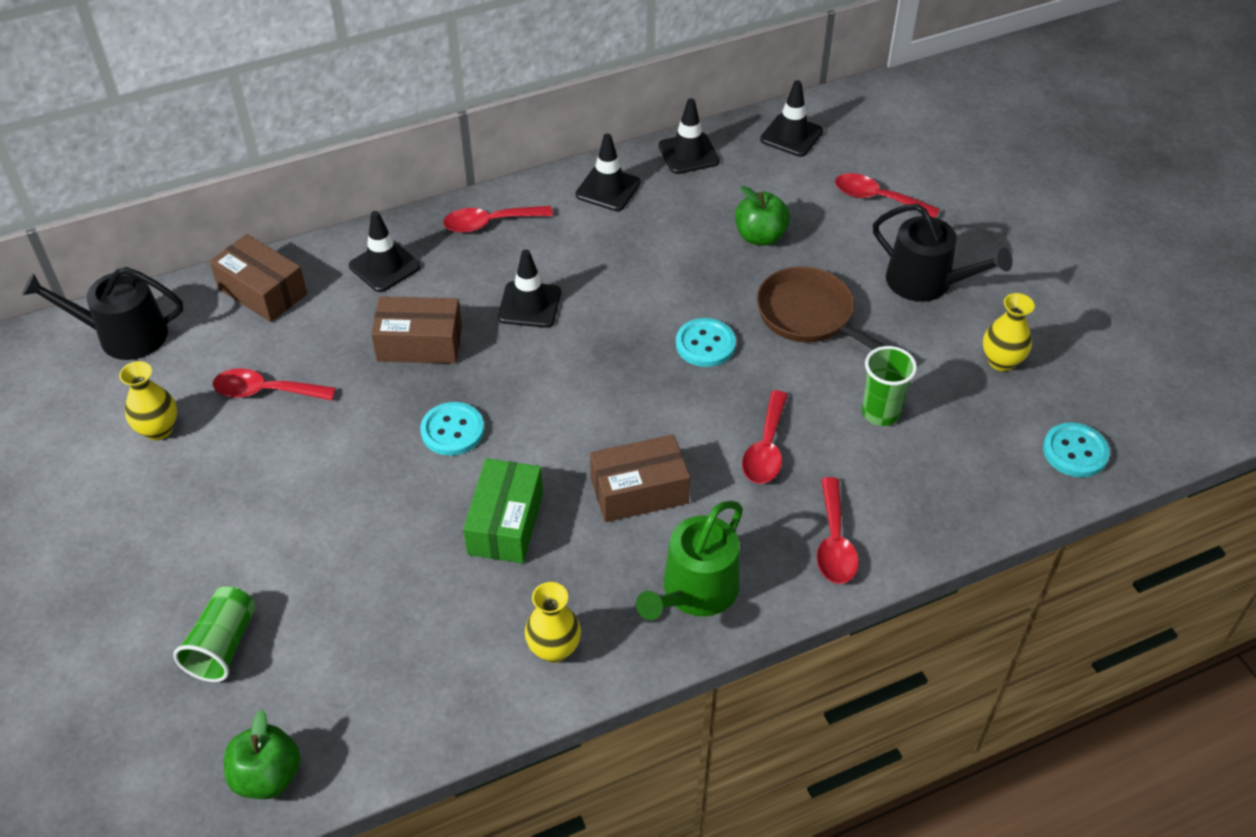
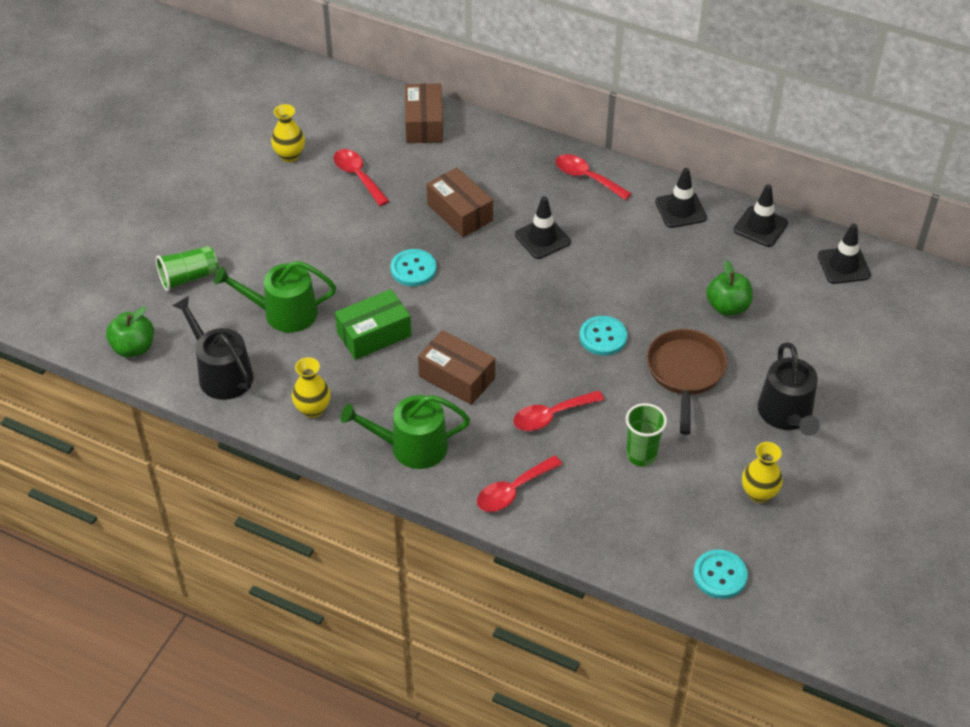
camera: 50 degrees right, 0 degrees up
black watering can [22,267,183,360] -> black watering can moved to [172,296,253,400]
black traffic cone [349,211,421,292] -> none
red spoon [835,173,940,218] -> none
none -> green watering can [214,261,336,333]

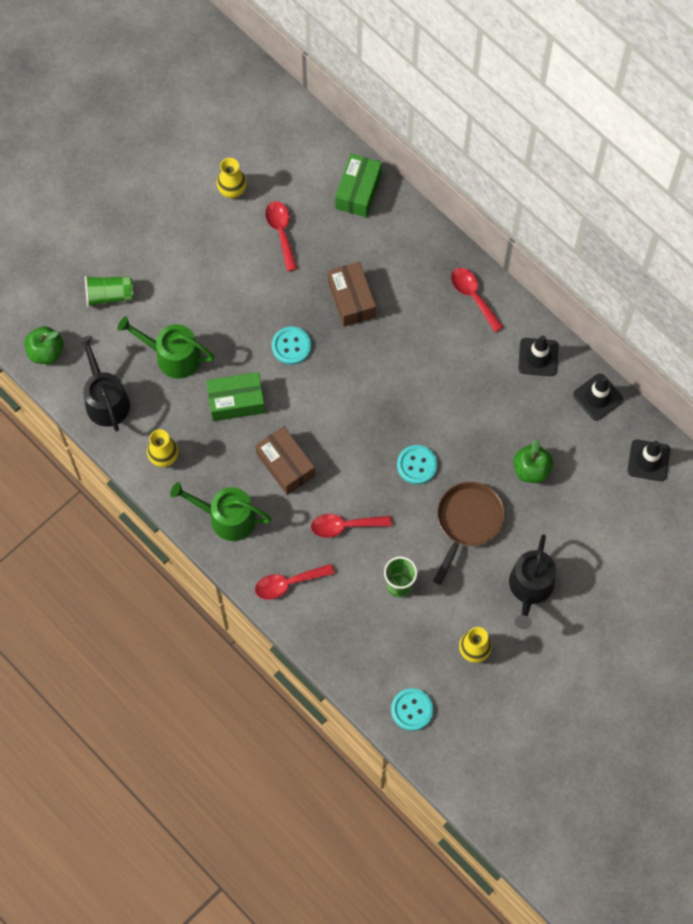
camera: 20 degrees right, 20 degrees up
brown box [405,84,443,143] -> green box [335,154,382,218]
black traffic cone [515,196,571,259] -> none

